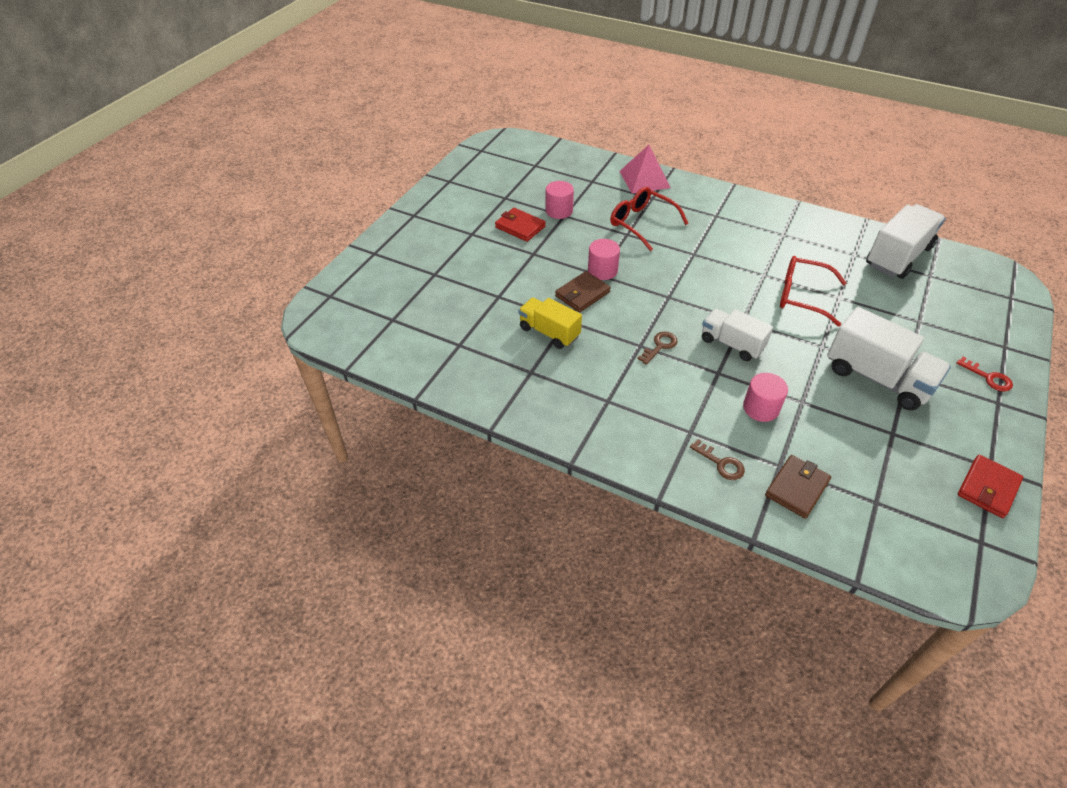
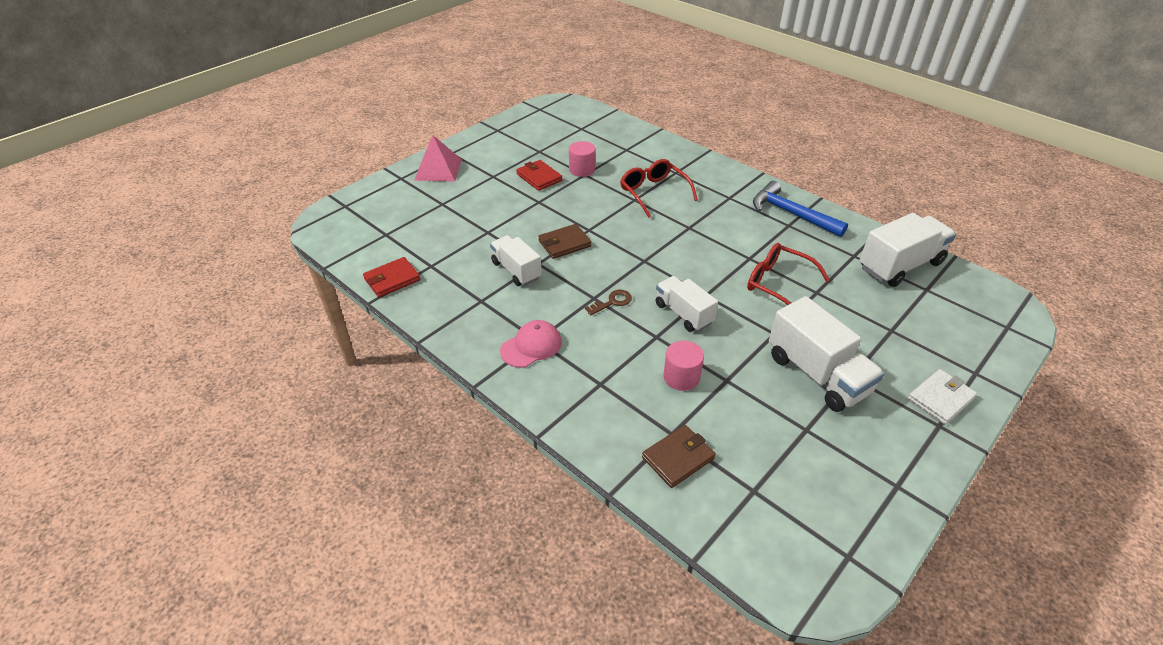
camera: 15 degrees right, 5 degrees down
yellow truck [518,298,582,349] -> white truck [490,235,542,286]
pink cylinder [588,239,620,280] -> none
pink pyramid [619,145,671,194] -> pink pyramid moved to [414,135,462,182]
brown key [690,439,745,480] -> none
red key [957,357,1013,391] -> white wallet [908,369,977,424]
red wallet [958,455,1023,518] -> red wallet moved to [363,257,421,297]
none -> pink cap [500,320,562,368]
none -> blue hammer [753,181,848,237]

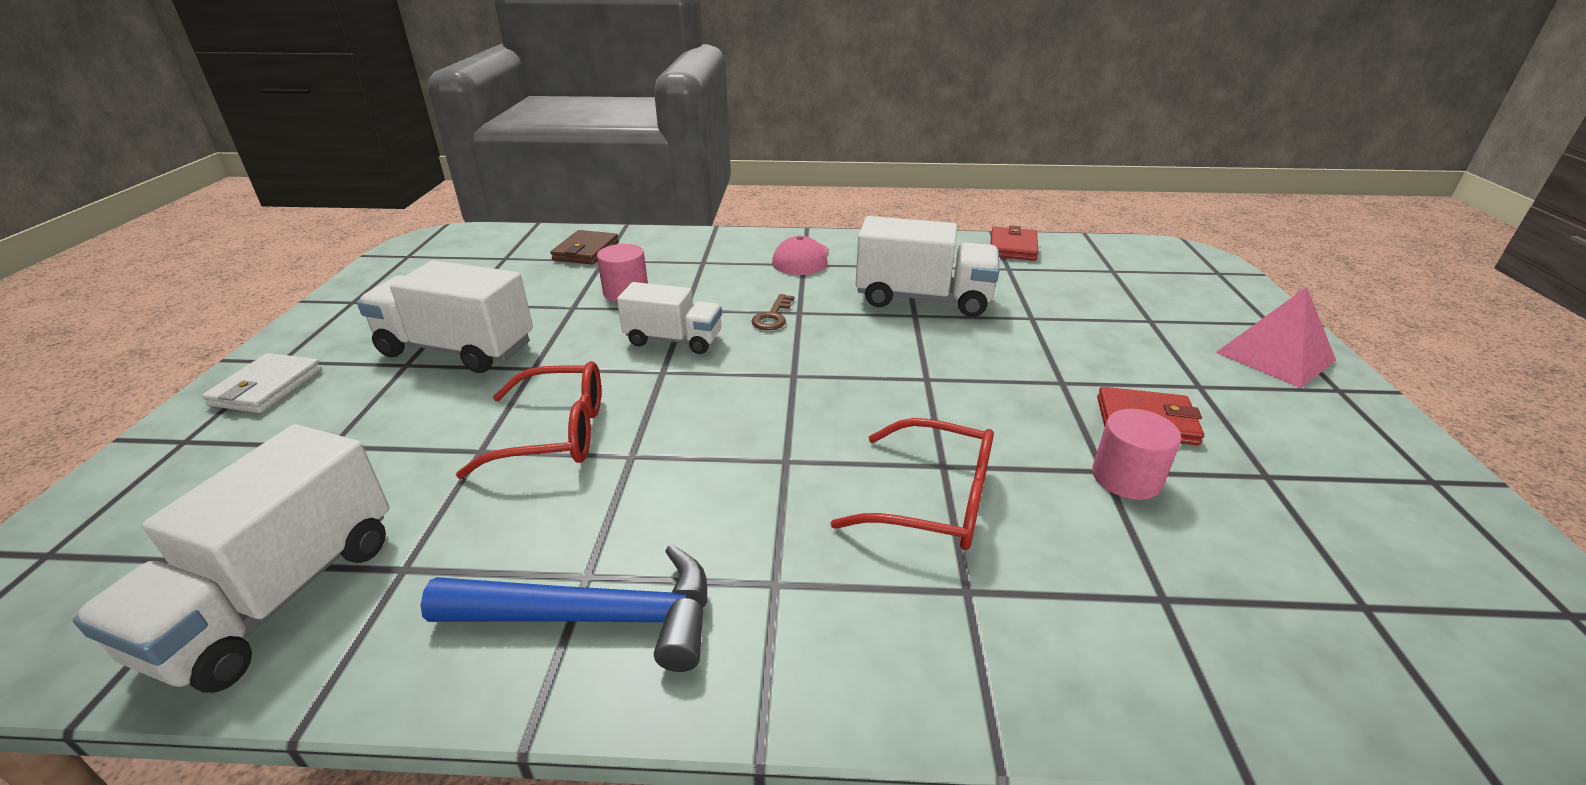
camera: 140 degrees right, 10 degrees down
white truck [490,235,542,286] -> white truck [856,216,999,317], size x1.56
brown wallet [538,224,591,259] -> none

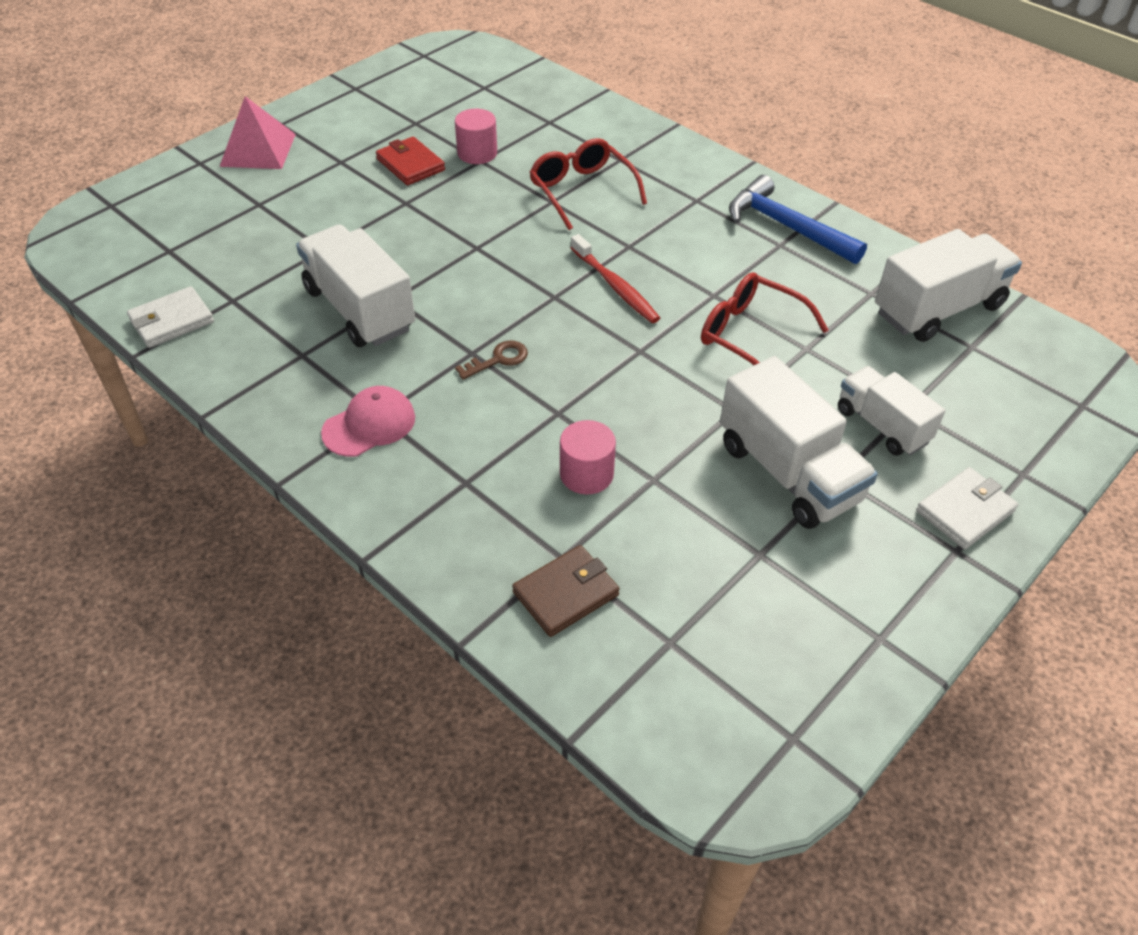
camera: 140 degrees left, 15 degrees up
white truck [617,282,722,354] -> white truck moved to [838,366,945,456]
red wallet [990,225,1038,261] -> white wallet [127,286,214,348]
none -> red toothbrush [571,234,660,323]

